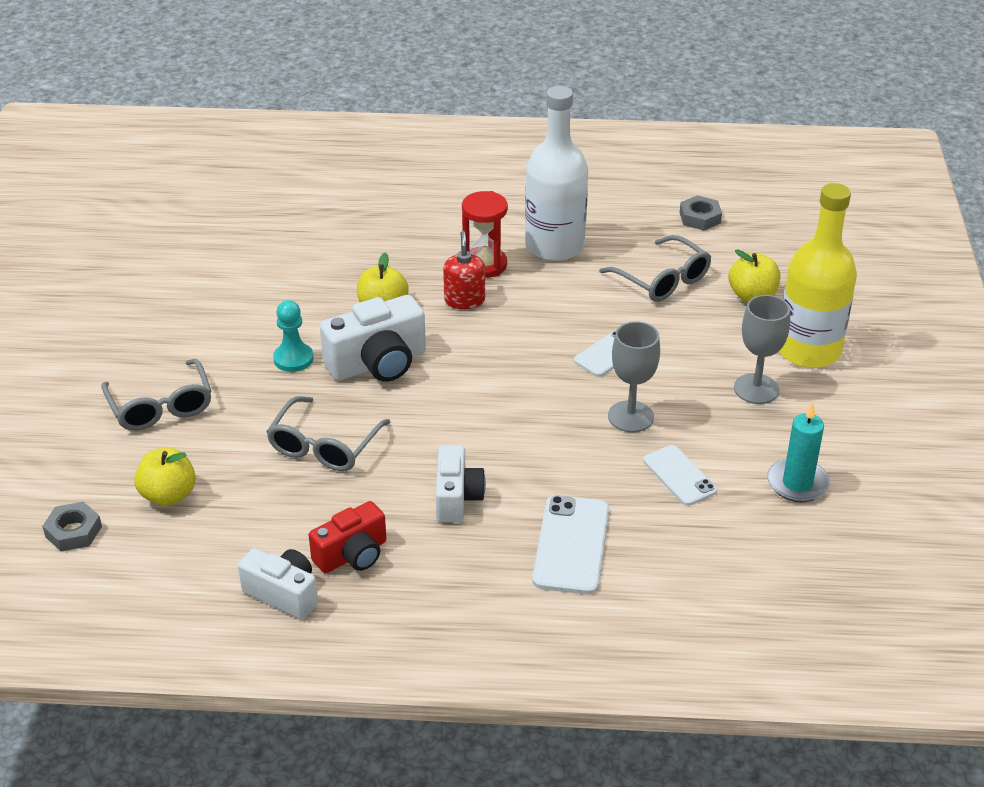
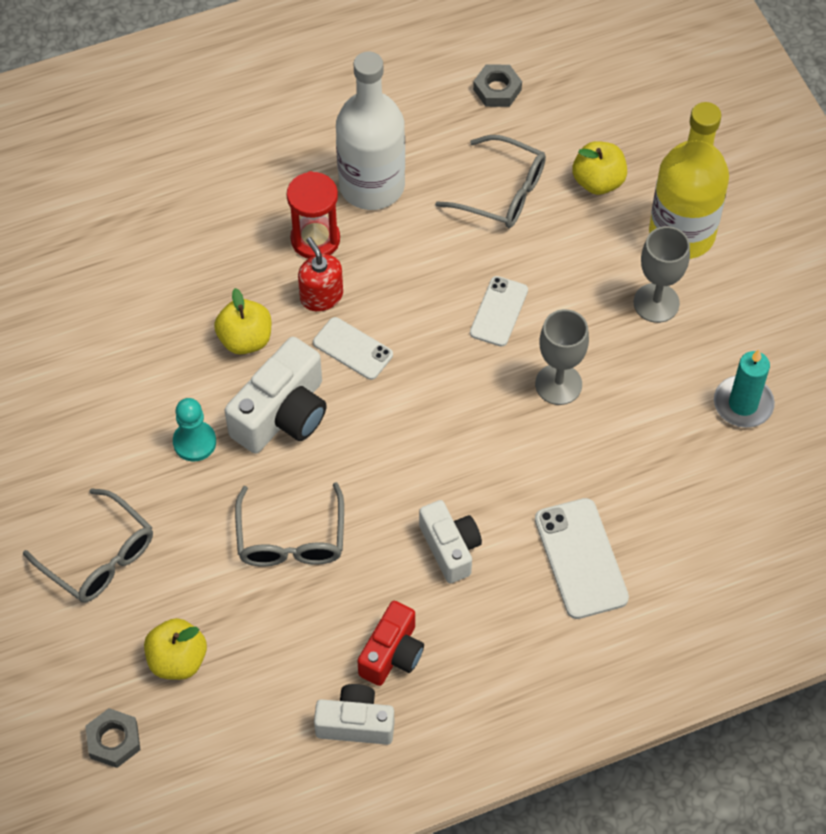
camera: 25 degrees left, 20 degrees up
white phone [643,445,717,506] -> white phone moved to [313,317,393,380]

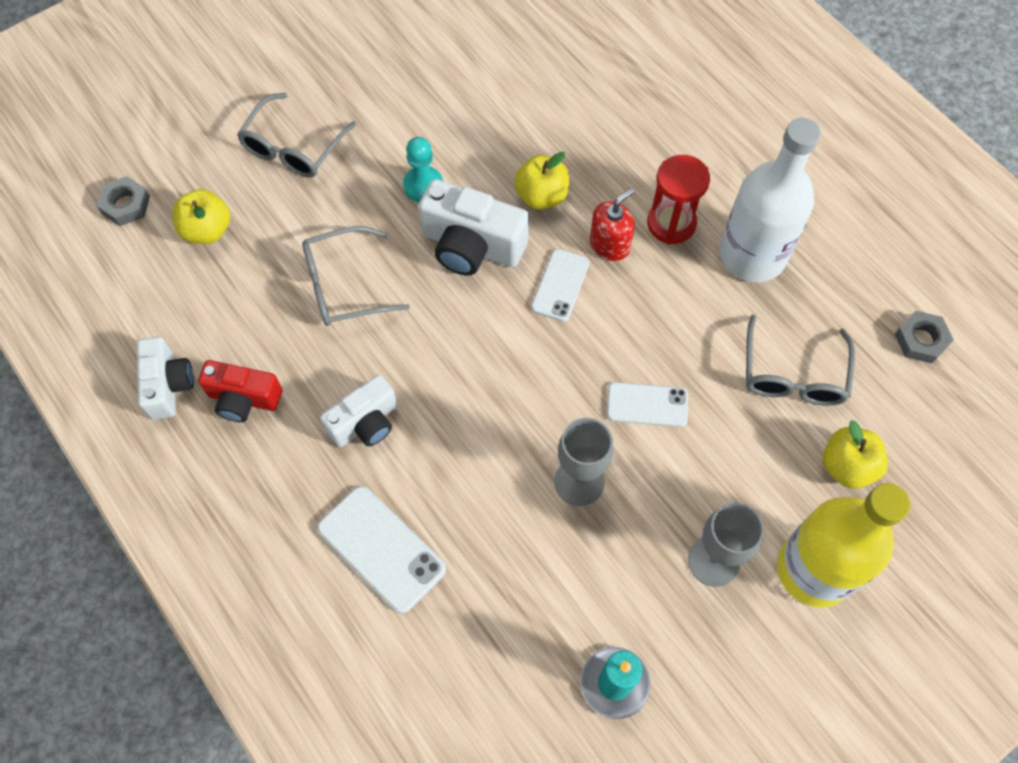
camera: 75 degrees right, 5 degrees up
white phone [535,498,629,619] -> white phone turned 75 degrees clockwise [317,486,446,614]

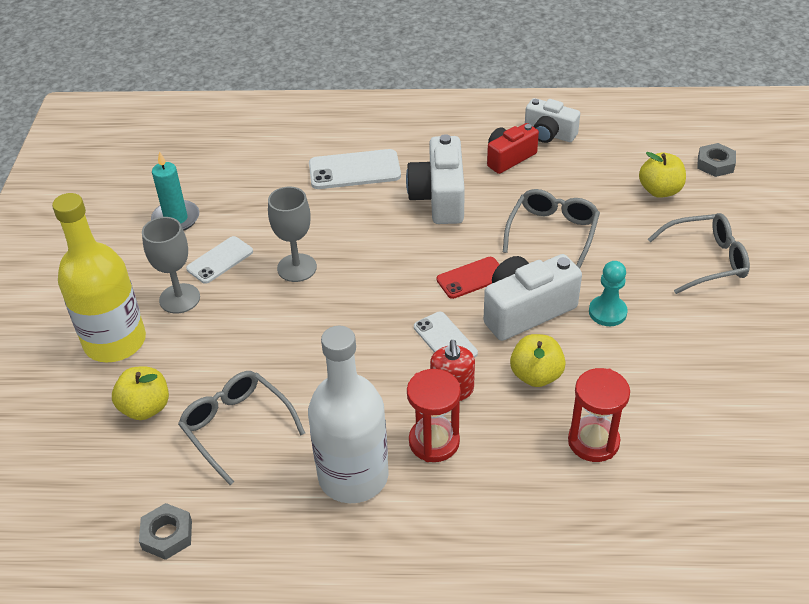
camera: 130 degrees right, 20 degrees down
grey glasses [237,93,357,178] -> grey glasses turned 105 degrees clockwise [648,213,750,294]
white camera [320,375,397,447] -> white camera [406,134,465,224], size x1.52
white phone [607,382,688,427] -> white phone moved to [186,236,253,284]
none -> red phone [437,257,500,299]
none -> red hourglass [568,368,630,462]

